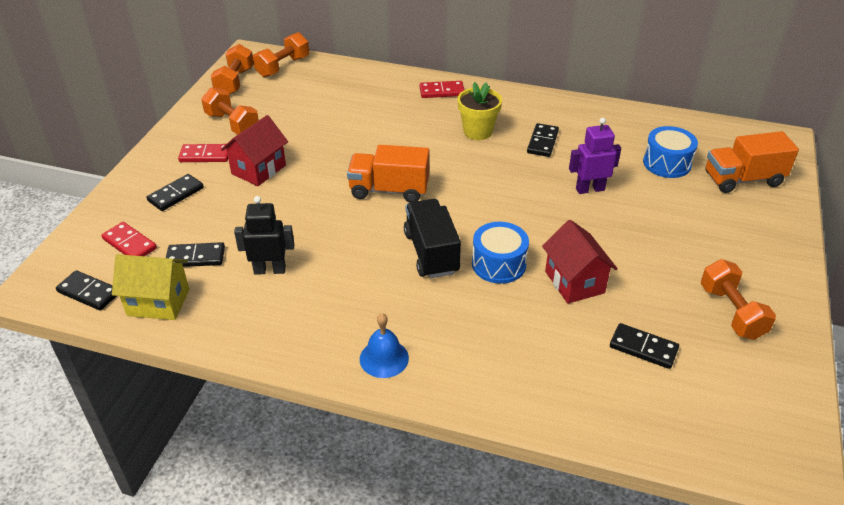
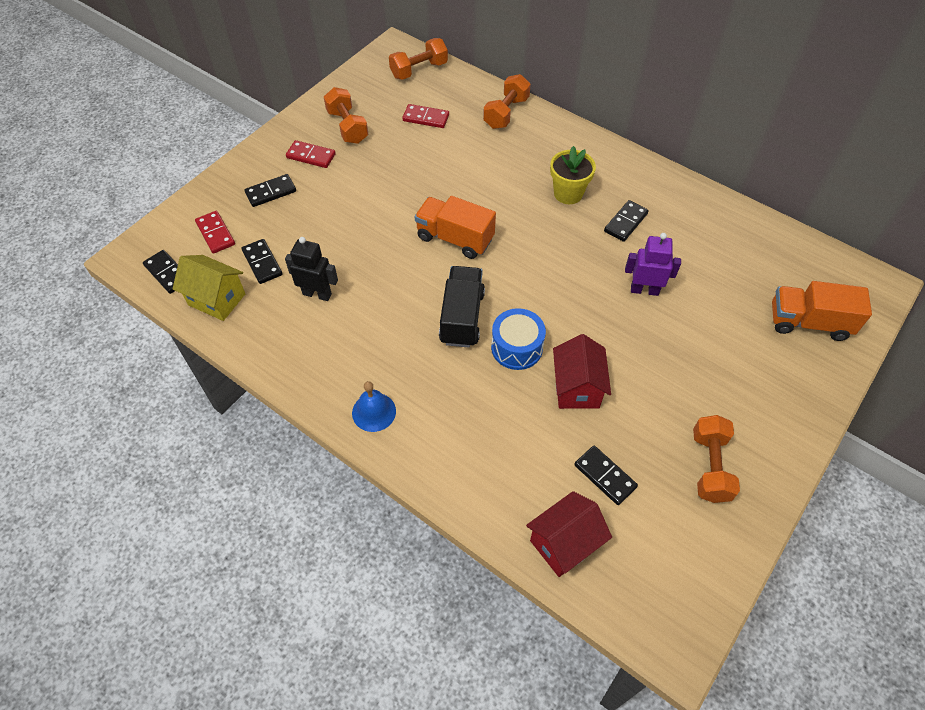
camera: 20 degrees right, 15 degrees up
black domino [166,242,225,267] -> black domino turned 45 degrees clockwise [241,239,283,284]
orange dumbbell [211,44,254,95] -> orange dumbbell moved to [483,74,531,129]
red house [221,115,288,186] -> red house moved to [526,491,612,577]
red domino [420,81,464,98] -> red domino moved to [402,104,449,128]
blue drum [643,126,698,178] -> none

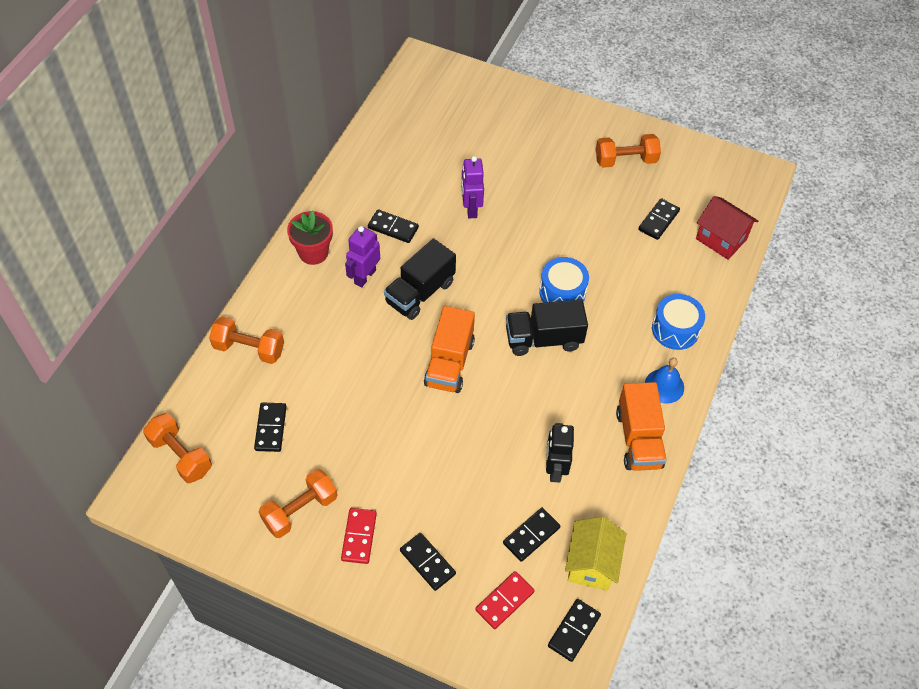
camera: 105 degrees left, 0 degrees up
red domino [402,104,449,128] -> black domino [254,402,287,452]
yellow flower pot [550,146,596,204] -> purple robot [345,226,380,288]
red house [553,334,611,409] -> none
orange truck [772,281,872,341] -> orange truck moved to [616,382,667,471]
none -> red flower pot [287,210,333,265]
none -> black truck [384,239,456,320]
none -> blue drum [652,294,705,350]

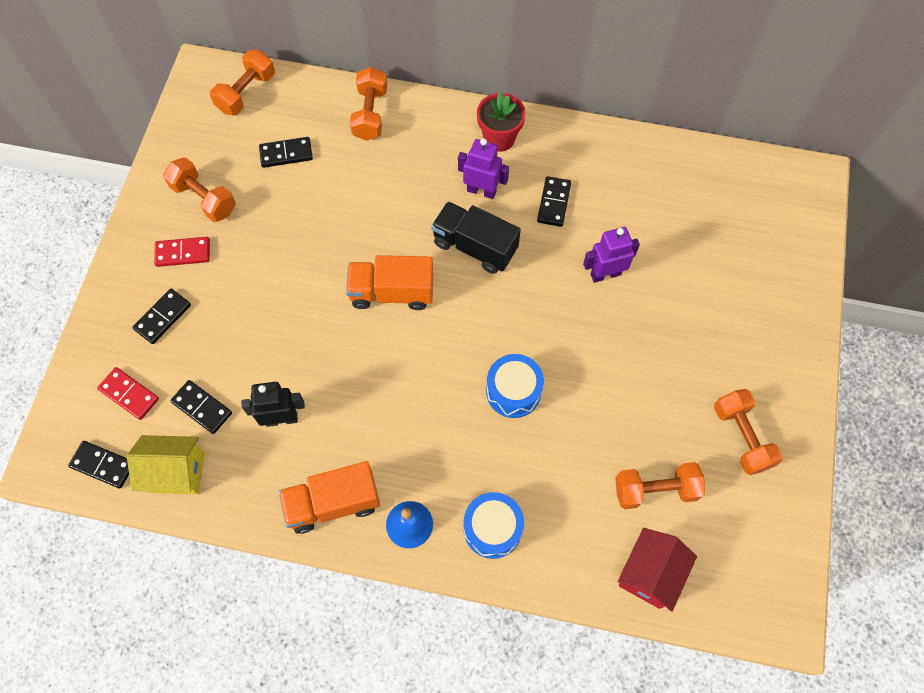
camera: 80 degrees right, 10 degrees up
black truck [506,300,588,356] -> none
black domino [638,198,680,240] -> orange dumbbell [615,462,705,509]

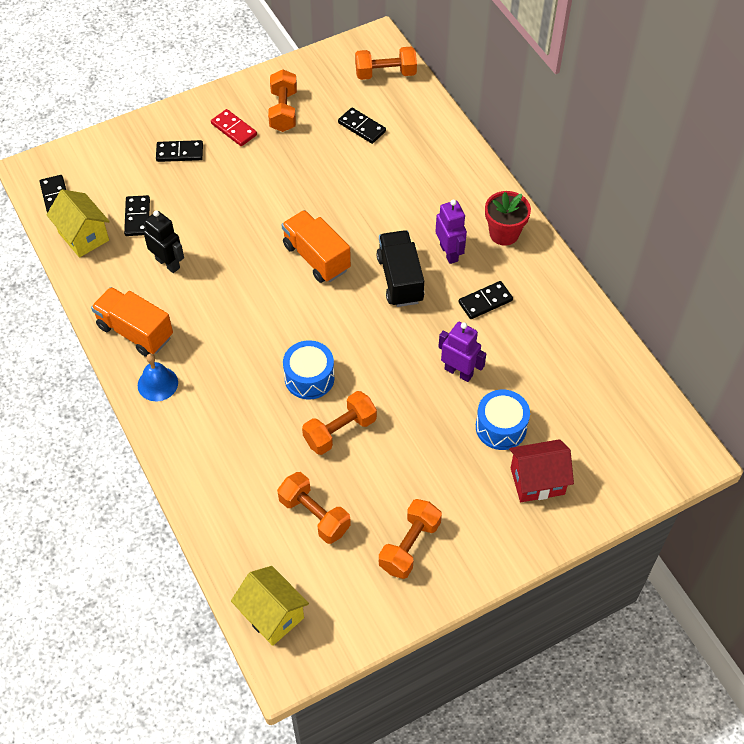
camera: 50 degrees right, 10 degrees down
red domino [97,367,159,420] -> none
orange dumbbell [350,67,387,141] -> orange dumbbell moved to [302,391,377,455]
blue drum [464,492,524,559] -> blue drum moved to [476,389,530,450]
red house [618,528,697,612] -> red house moved to [509,439,574,502]
none -> yellow house [231,566,309,646]

